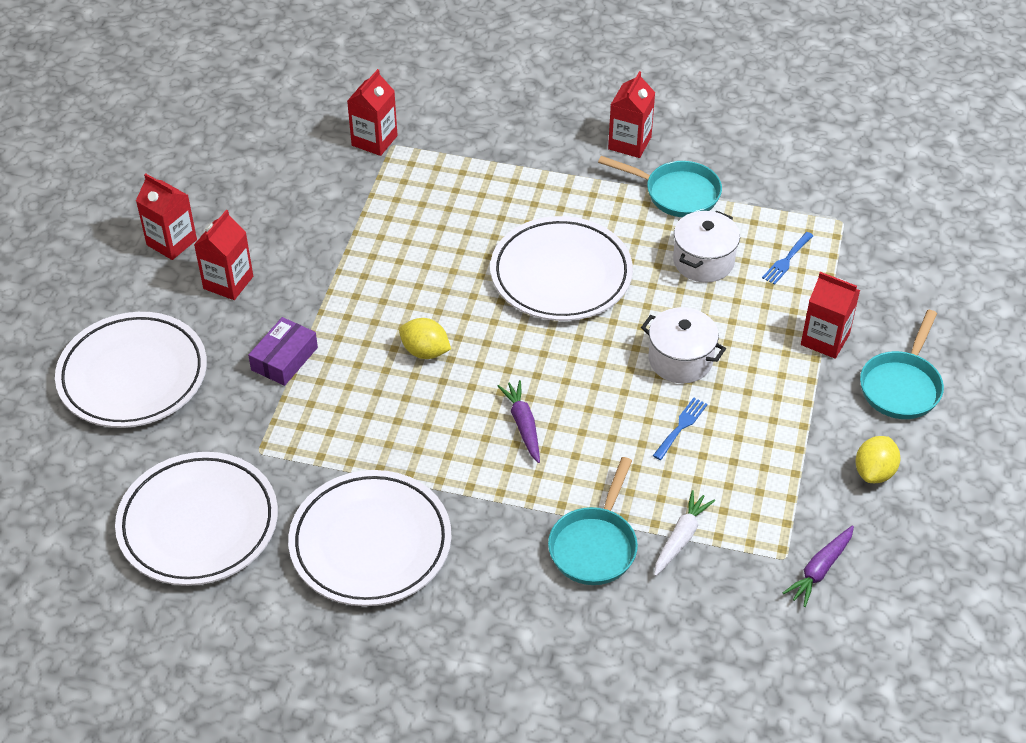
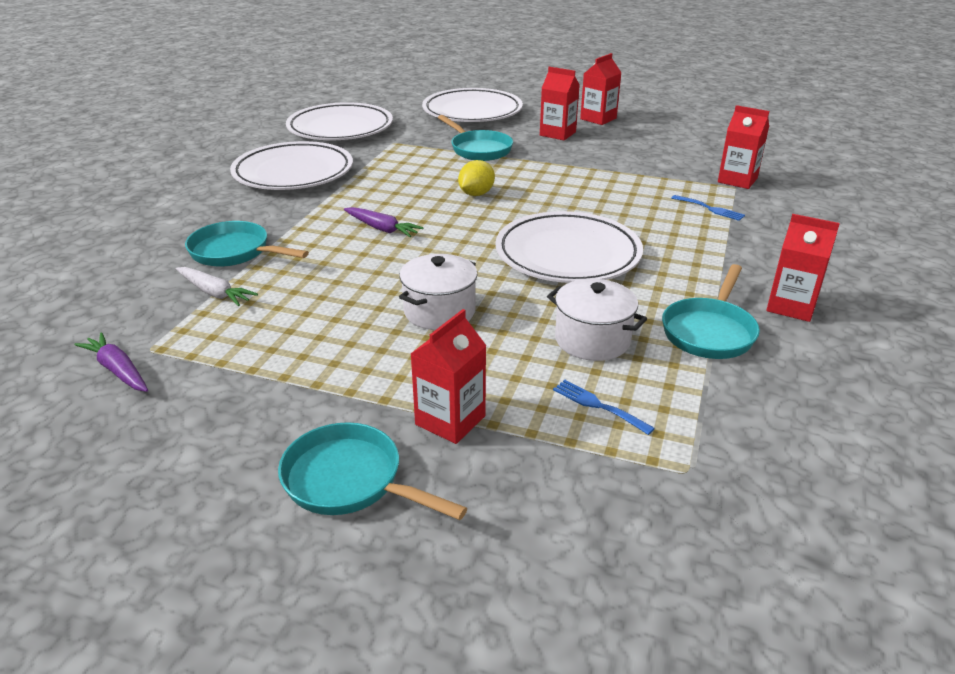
camera: 95 degrees right, 15 degrees down
purple box [248,317,318,386] -> turquoise pan [438,115,513,161]
purple carrot [498,380,540,463] -> purple carrot turned 45 degrees clockwise [344,207,423,237]
blue fork [653,398,708,460] -> blue fork moved to [671,195,745,221]
yellow lemon [856,436,900,483] -> none

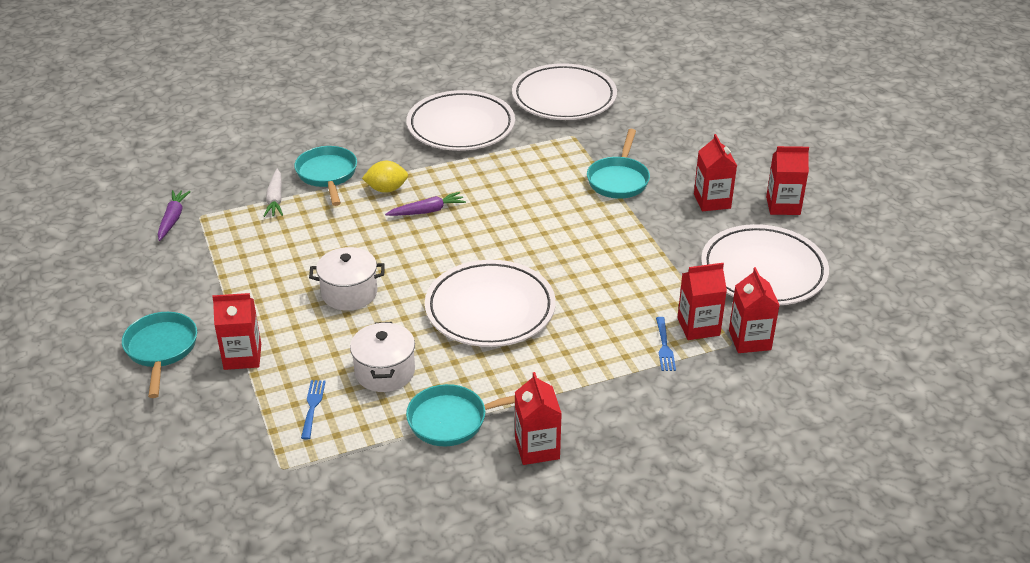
camera: 50 degrees right, 5 degrees up
purple carrot [344,207,423,237] -> purple carrot turned 105 degrees counterclockwise [385,192,466,216]
white plate [422,88,523,122] -> white plate moved to [701,224,829,305]
yellow lemon [458,160,495,196] -> yellow lemon moved to [362,161,408,193]
none -> red carton [678,263,727,340]

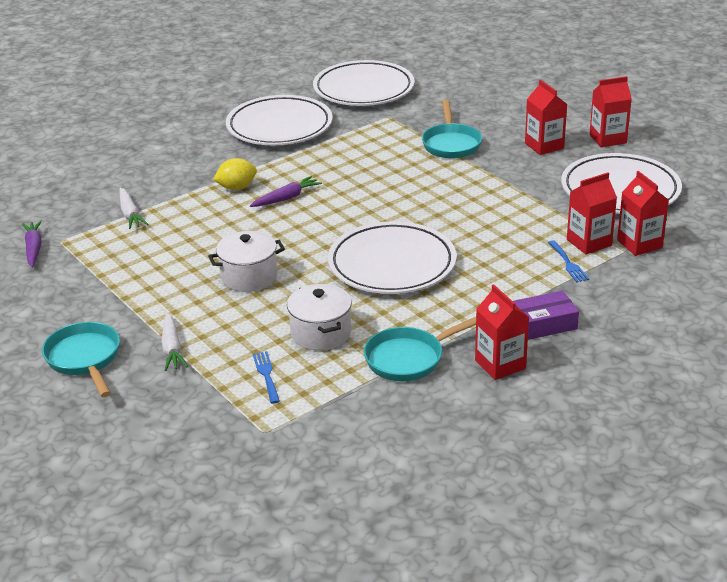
camera: 15 degrees left, 5 degrees down
red carton [212,293,261,370] -> white carrot [161,312,188,371]
turquoise pan [294,146,357,206] -> none
none -> purple box [513,291,579,340]

